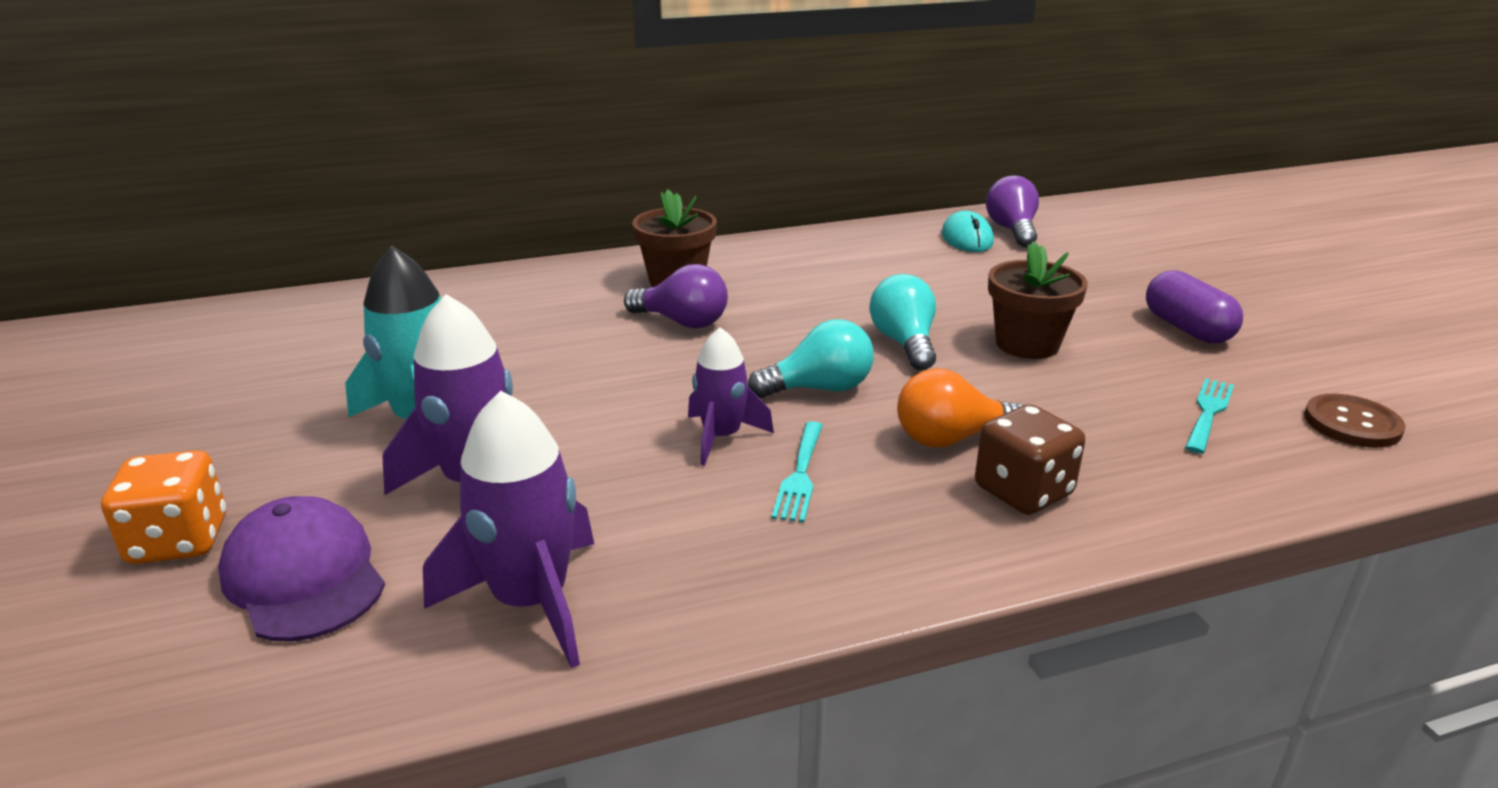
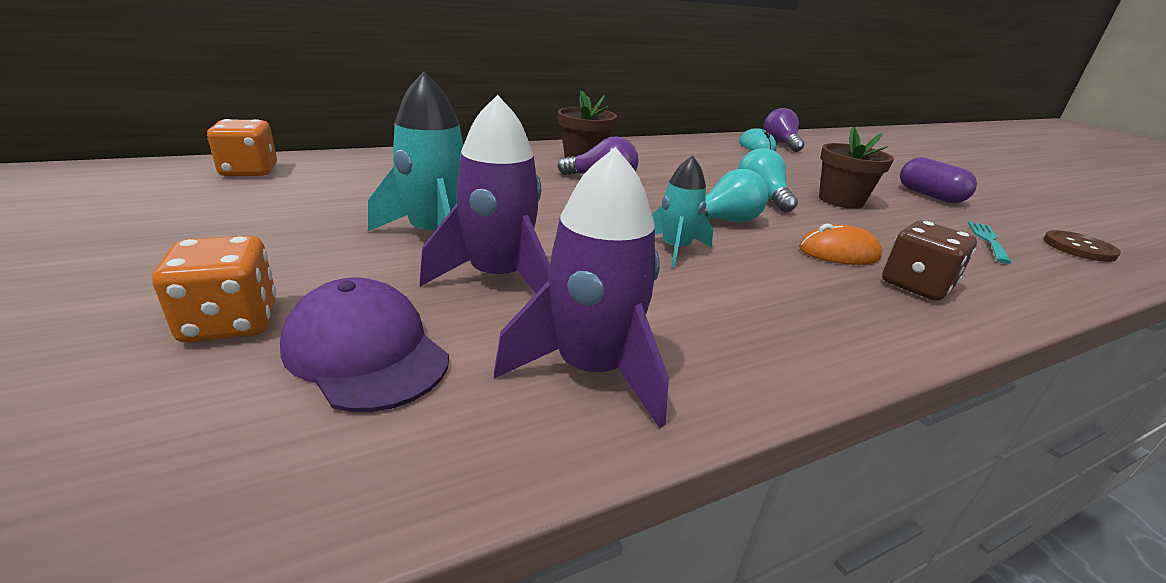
camera: 10 degrees left, 0 degrees up
purple rocket [688,327,774,466] -> turquoise rocket [652,156,713,268]
turquoise fork [772,421,823,522] -> none
orange light bulb [897,368,1023,448] -> orange mouse [799,224,882,265]
none -> orange dice [207,119,277,176]

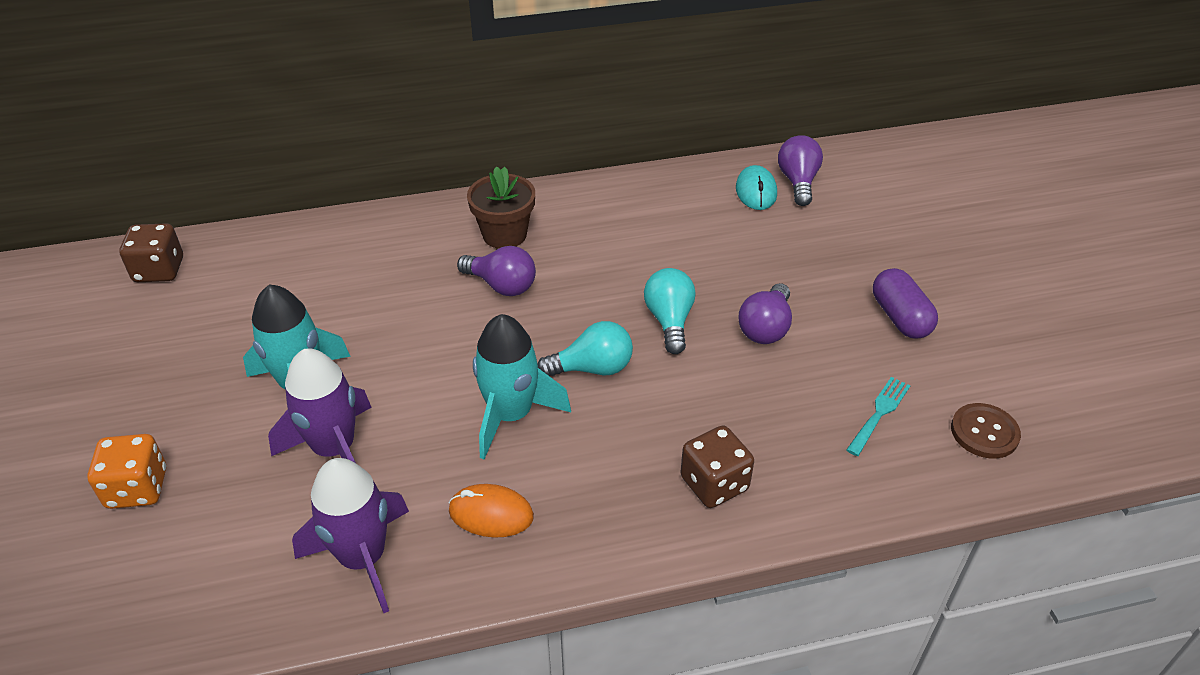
camera: 15 degrees right, 15 degrees up
orange dice [207,119,277,176] -> brown dice [119,223,183,282]
purple cap [280,277,449,412] -> none
turquoise rocket [652,156,713,268] -> turquoise rocket [473,314,571,459], size x1.57
orange mouse [799,224,882,265] -> orange mouse moved to [449,484,534,538]
brown flower pot [819,127,894,209] -> purple light bulb [738,283,792,344]

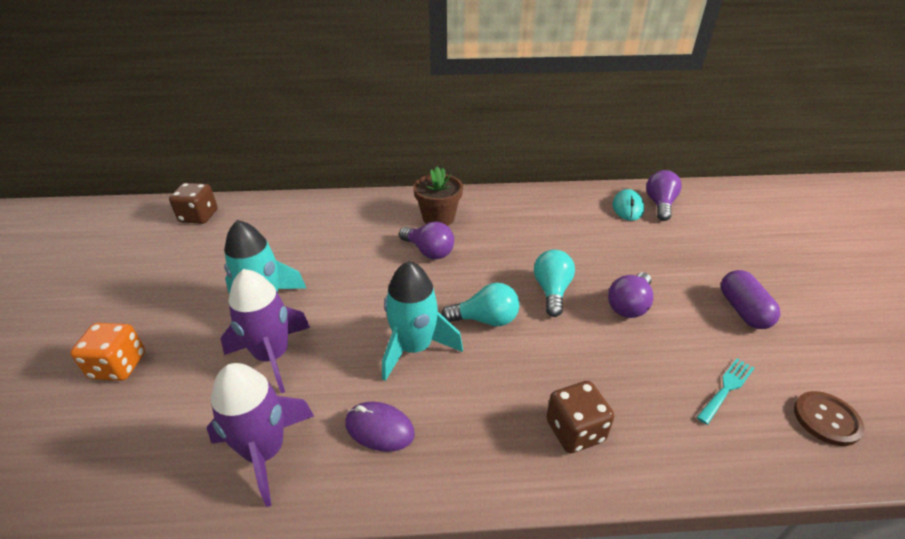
camera: 10 degrees right, 5 degrees down
orange mouse [449,484,534,538] -> purple mouse [345,402,415,452]

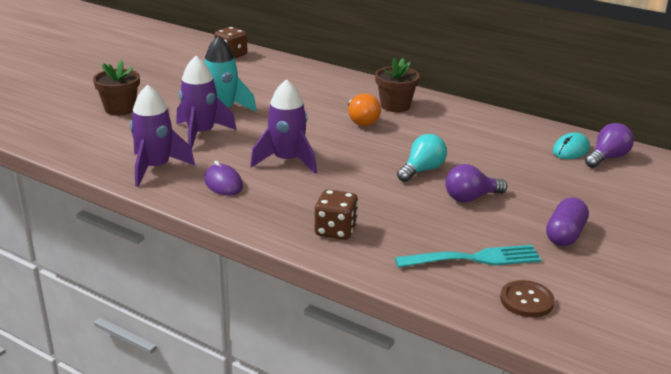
camera: 35 degrees right, 10 degrees down
orange dice [70,323,145,381] -> brown flower pot [93,60,140,116]
turquoise rocket [382,261,463,381] -> purple rocket [250,79,317,174]
purple light bulb [399,222,454,259] -> orange light bulb [348,93,381,126]
turquoise light bulb [442,283,519,326] -> none
turquoise fork [697,358,754,425] -> turquoise fork [395,245,542,268], size x1.65

